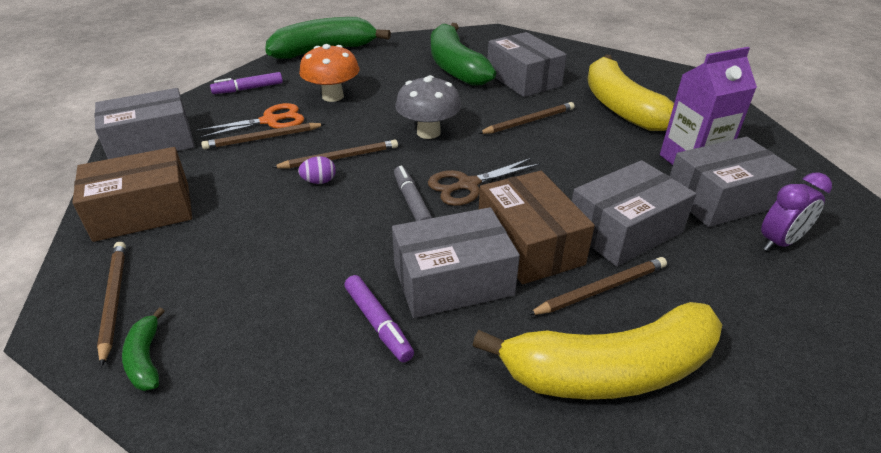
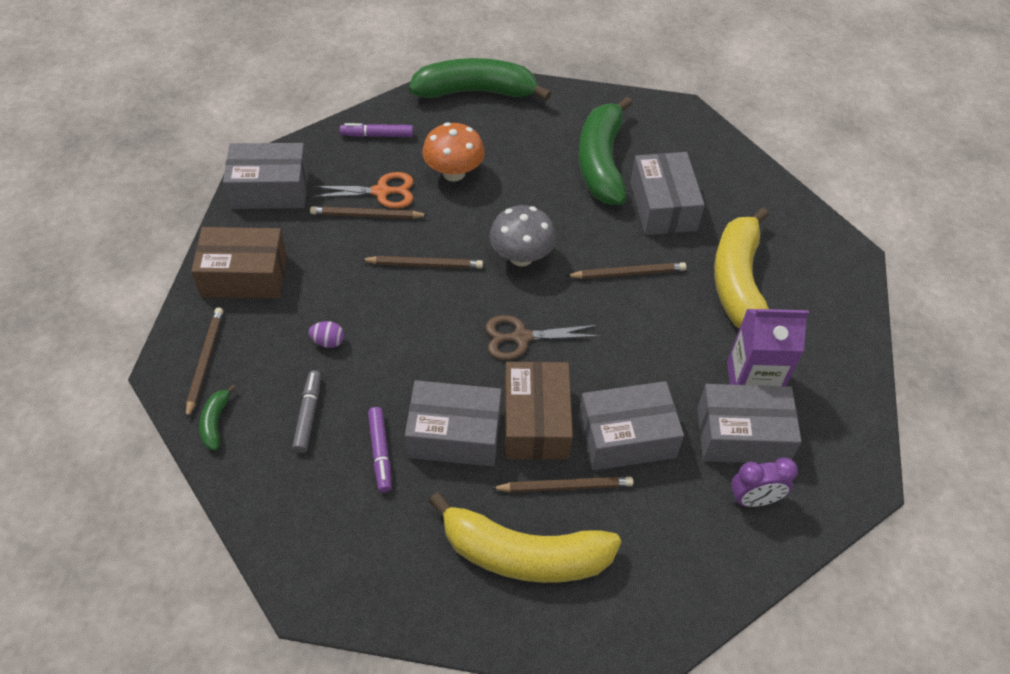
camera: 20 degrees right, 15 degrees up
purple egg [298,156,336,184] -> purple egg moved to [309,321,344,348]
grey marker [394,166,432,221] -> grey marker moved to [292,370,321,453]

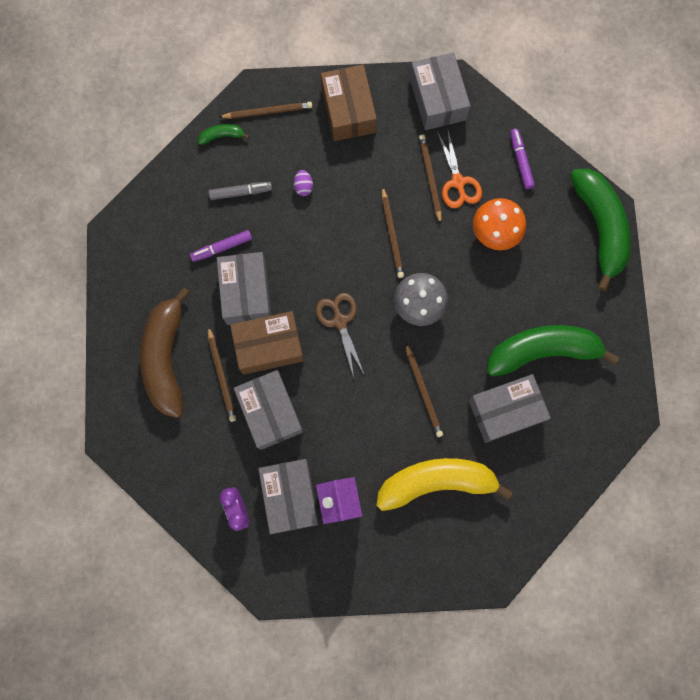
camera: 80 degrees right, 25 degrees up
yellow banana [429,492,621,583] -> brown banana [140,287,190,418]

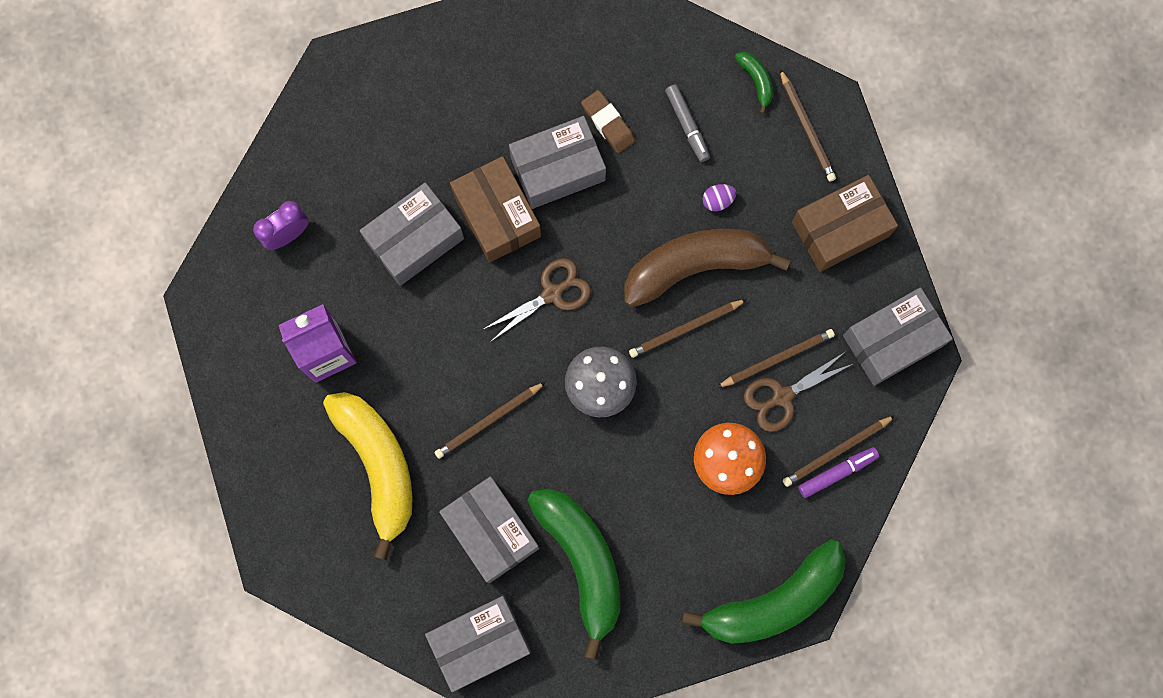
camera: 75 degrees right, 0 degrees up
brown banana [140,287,190,418] -> brown banana moved to [624,229,791,307]
purple marker [190,230,252,262] -> brown eraser [581,90,635,153]
brown pencil [208,326,236,422] -> brown pencil moved to [783,416,895,487]
grey box [258,459,319,534] -> grey box moved to [425,596,531,692]
orange scissors [437,128,482,208] -> brown scissors [744,352,853,432]

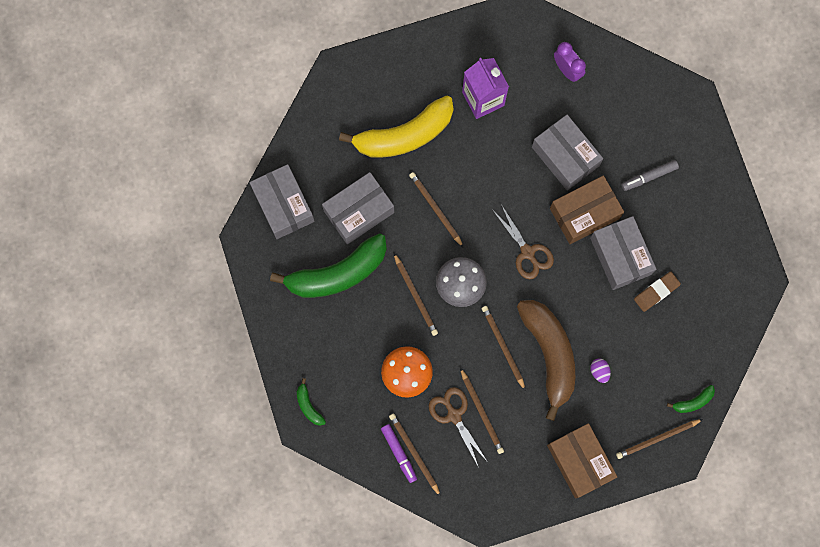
camera: 90 degrees right, 0 degrees up
grey marker [665,84,710,162] -> grey marker moved to [621,160,679,191]
green banana [682,540,846,644] -> green banana [297,378,326,426], size x0.41
grey box [843,287,953,386] -> none
none -> brown pencil [394,253,438,336]

